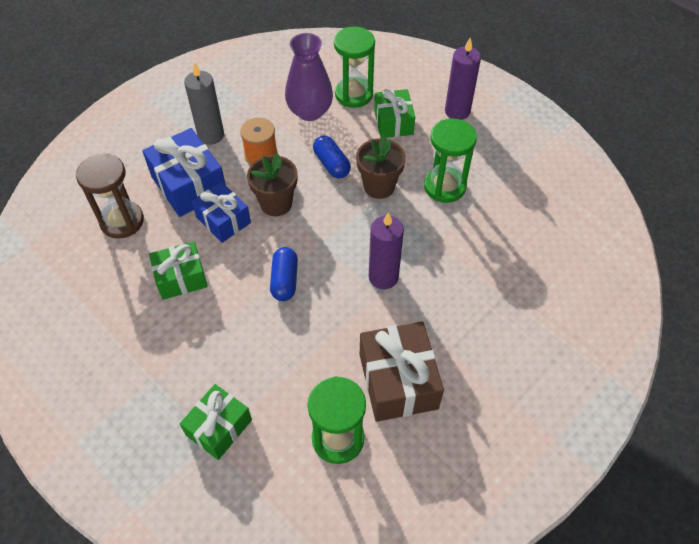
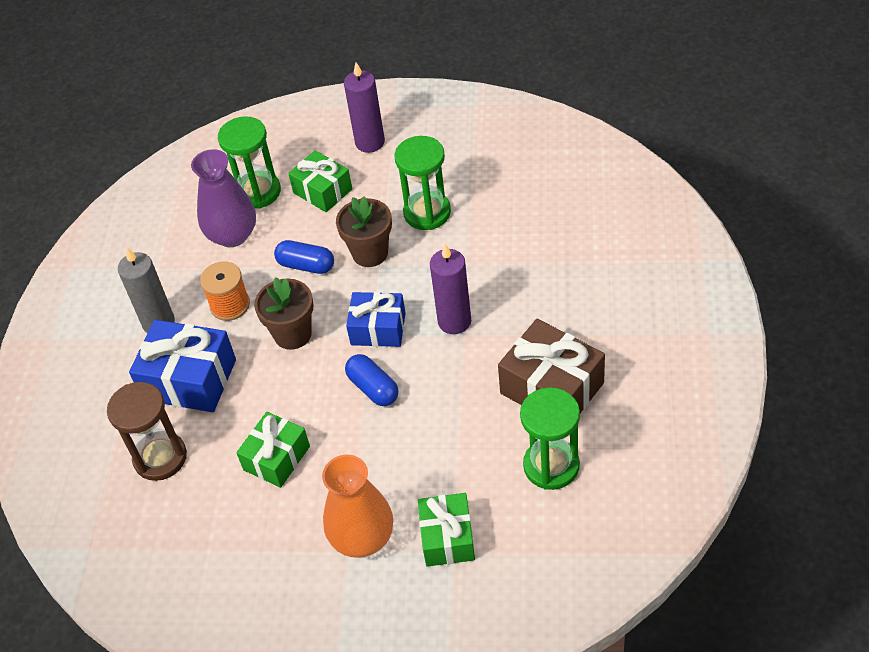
camera: 35 degrees left, 5 degrees down
blue gift [192,182,251,243] -> blue gift moved to [346,292,406,347]
none -> orange vase [322,455,393,558]

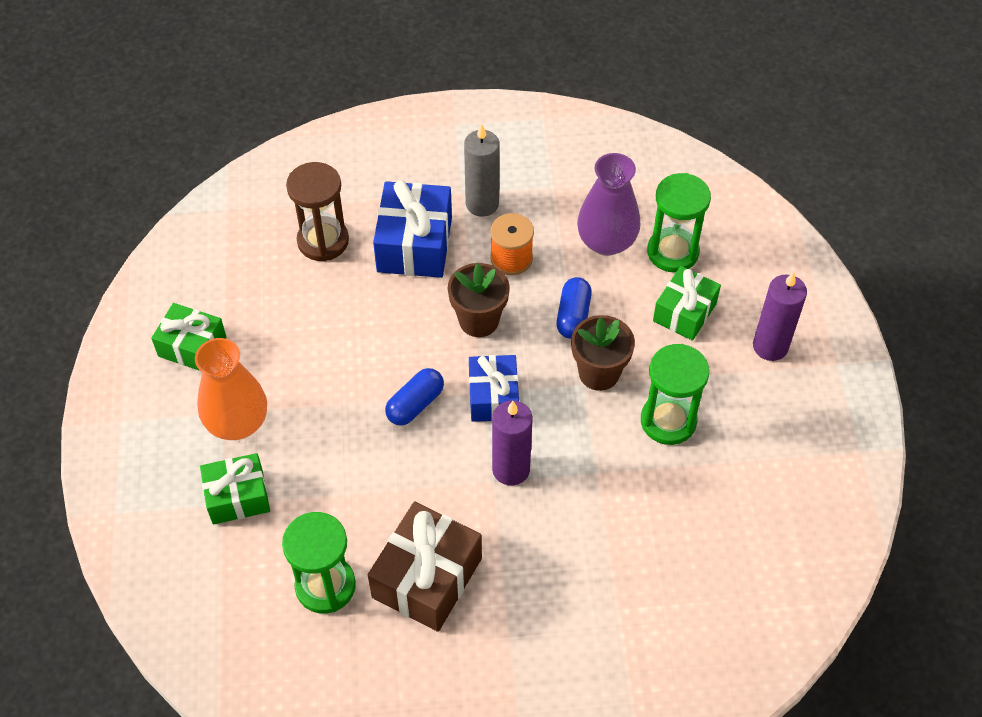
camera: 75 degrees right, 5 degrees up
green gift [236,412,310,488] -> green gift moved to [151,303,226,371]

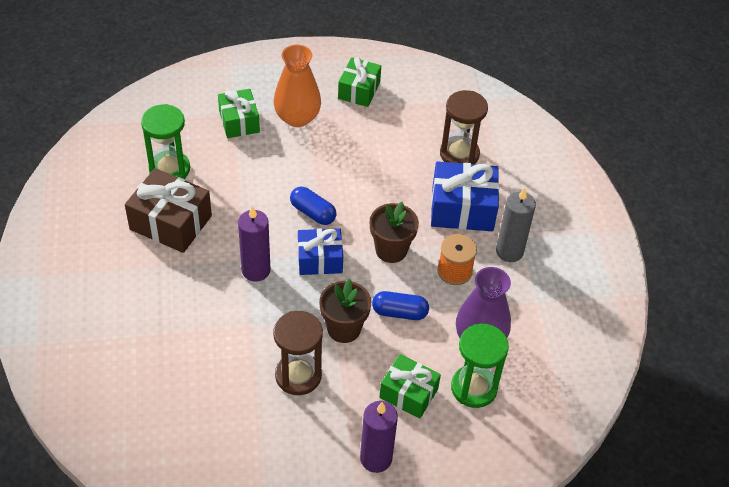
camera: 85 degrees right, 5 degrees down
green hourglass [641,344,710,445] -> brown hourglass [273,311,323,395]

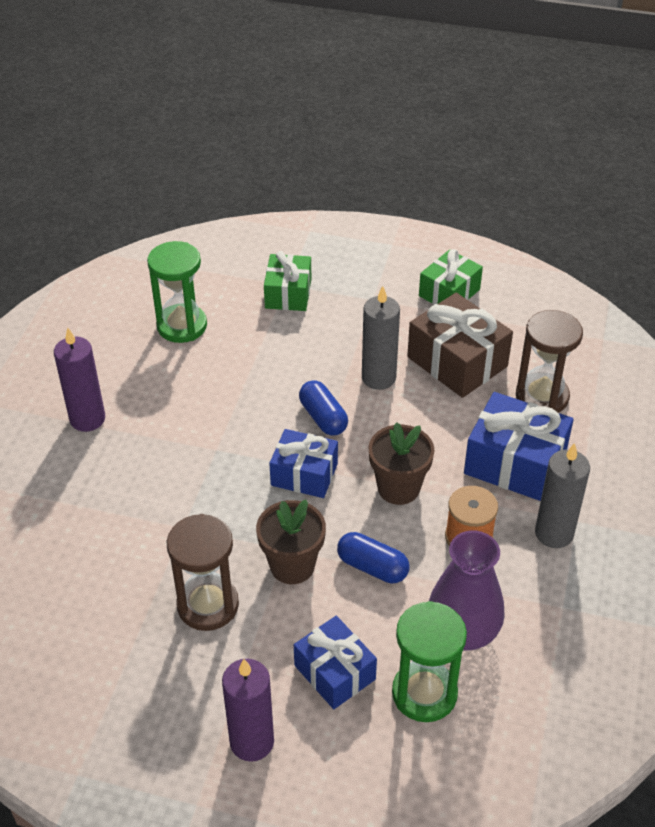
camera: 25 degrees right, 5 degrees down
brown gift [125,168,212,253] -> brown gift moved to [407,293,513,398]
purple candle [238,206,270,282] -> purple candle moved to [54,328,105,432]
orange vase [274,45,321,127] -> none
green gift [379,354,441,419] -> blue gift [294,616,377,709]
none -> grey candle [362,286,400,390]

